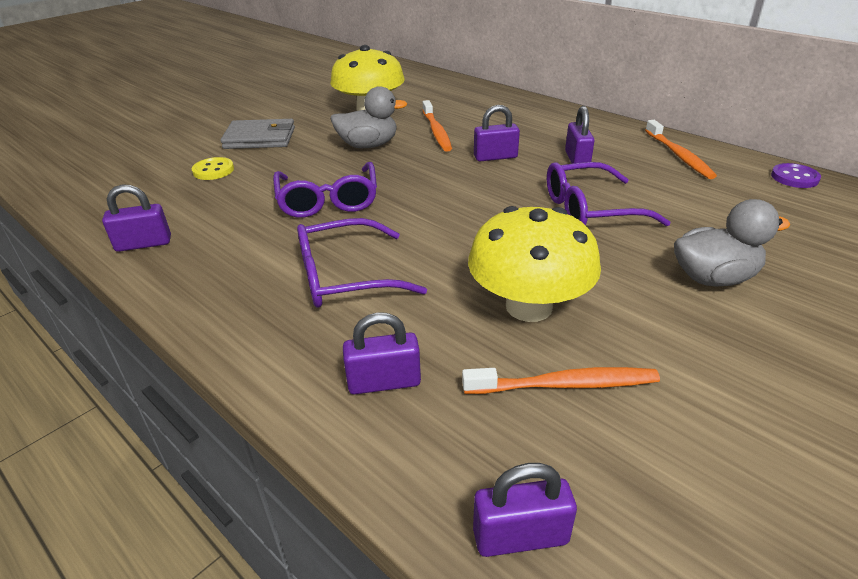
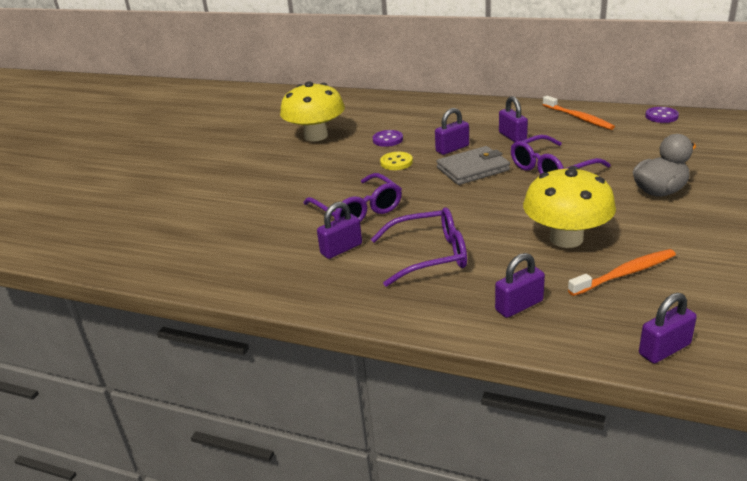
camera: 20 degrees left, 5 degrees down
purple padlock [102,185,171,252] -> purple padlock moved to [317,202,362,259]
yellow button [192,157,234,180] -> yellow button moved to [380,152,413,170]
grey wallet [220,119,295,149] -> grey wallet moved to [436,146,510,185]
purple glasses [297,218,427,308] -> purple glasses turned 150 degrees counterclockwise [371,207,467,287]
grey duck [330,86,407,148] -> none
orange toothbrush [423,100,452,152] -> purple button [373,130,403,147]

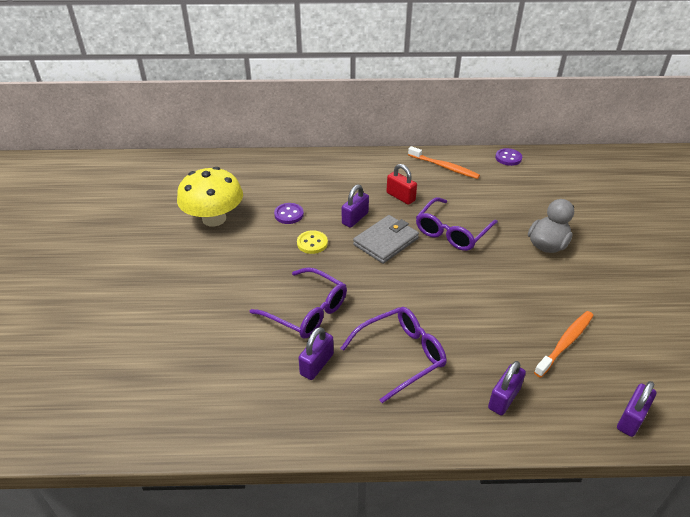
camera: 25 degrees left, 10 degrees up
purple padlock [499,96,528,142] -> red padlock [386,164,417,205]
yellow mushroom [523,166,616,248] -> none

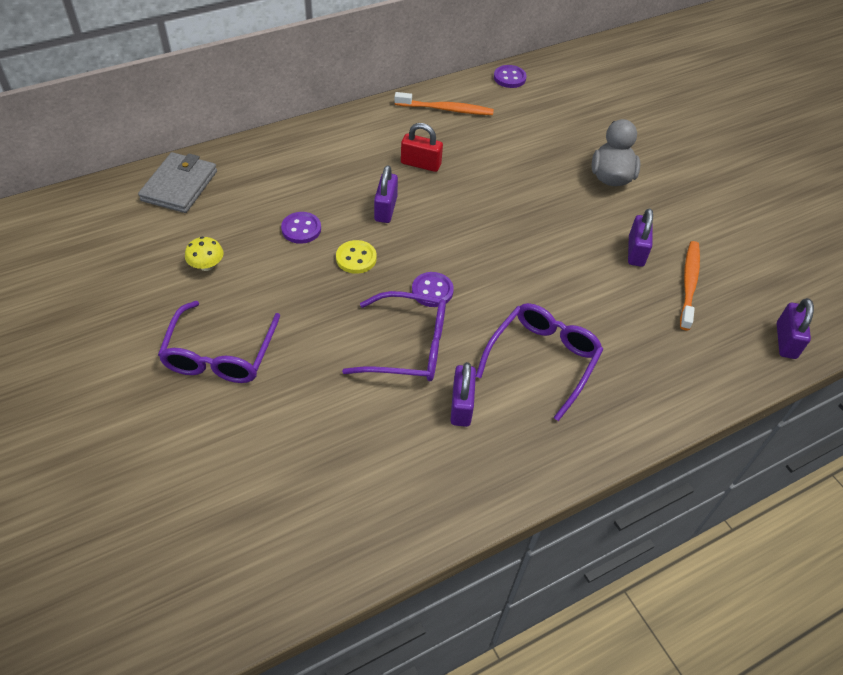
camera: 30 degrees left, 10 degrees up
yellow mushroom [177,167,243,226] -> yellow mushroom [185,237,224,271], size x0.42
grey wallet [353,215,419,264] -> grey wallet moved to [138,152,217,213]
purple glasses [416,197,498,251] -> purple glasses moved to [158,301,280,383]
purple padlock [488,361,526,415] -> purple padlock moved to [628,208,653,267]
none -> purple button [412,272,454,307]

